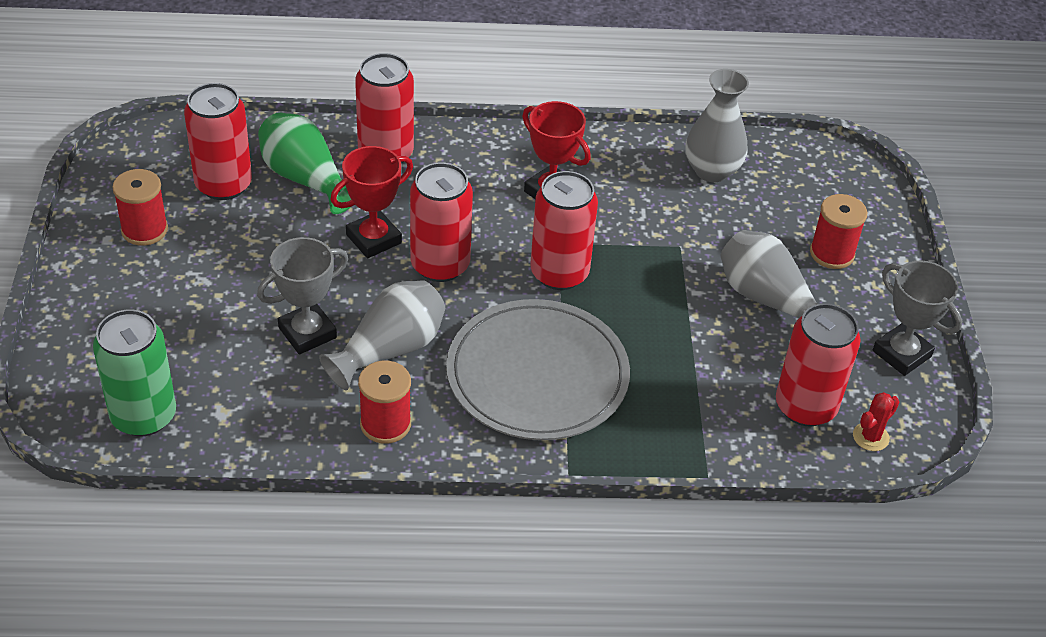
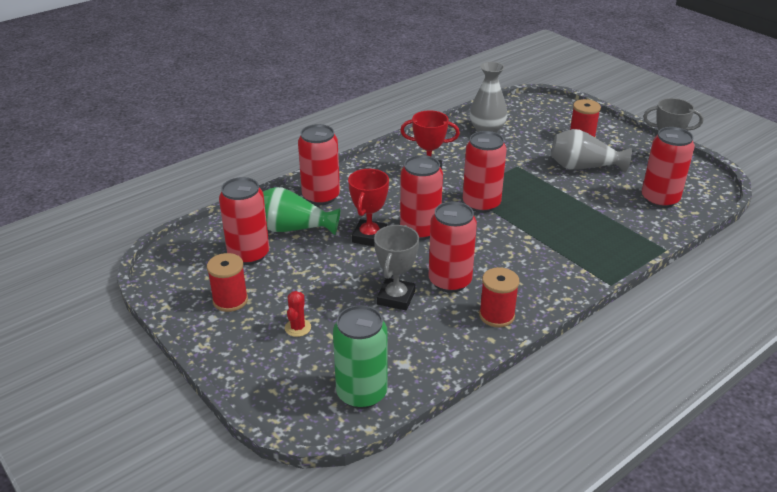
camera: 35 degrees left, 10 degrees down
grey vase [319,280,445,390] -> red can [429,202,477,293]
grey plate [446,299,630,440] -> none
red cactus [853,392,899,451] -> red cactus moved to [285,291,311,337]

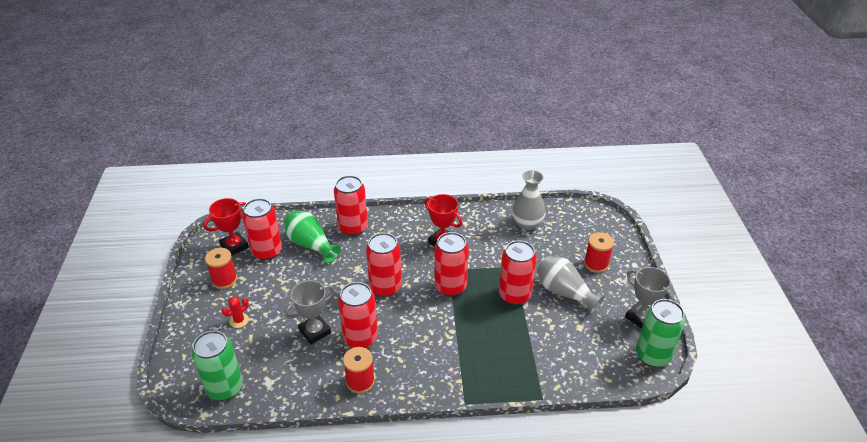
camera: 35 degrees right, 5 degrees up
red trophy [348,169,389,246] -> red trophy moved to [203,198,249,256]
red can [642,127,695,208] -> red can moved to [499,240,537,305]
none -> green can [636,299,686,367]

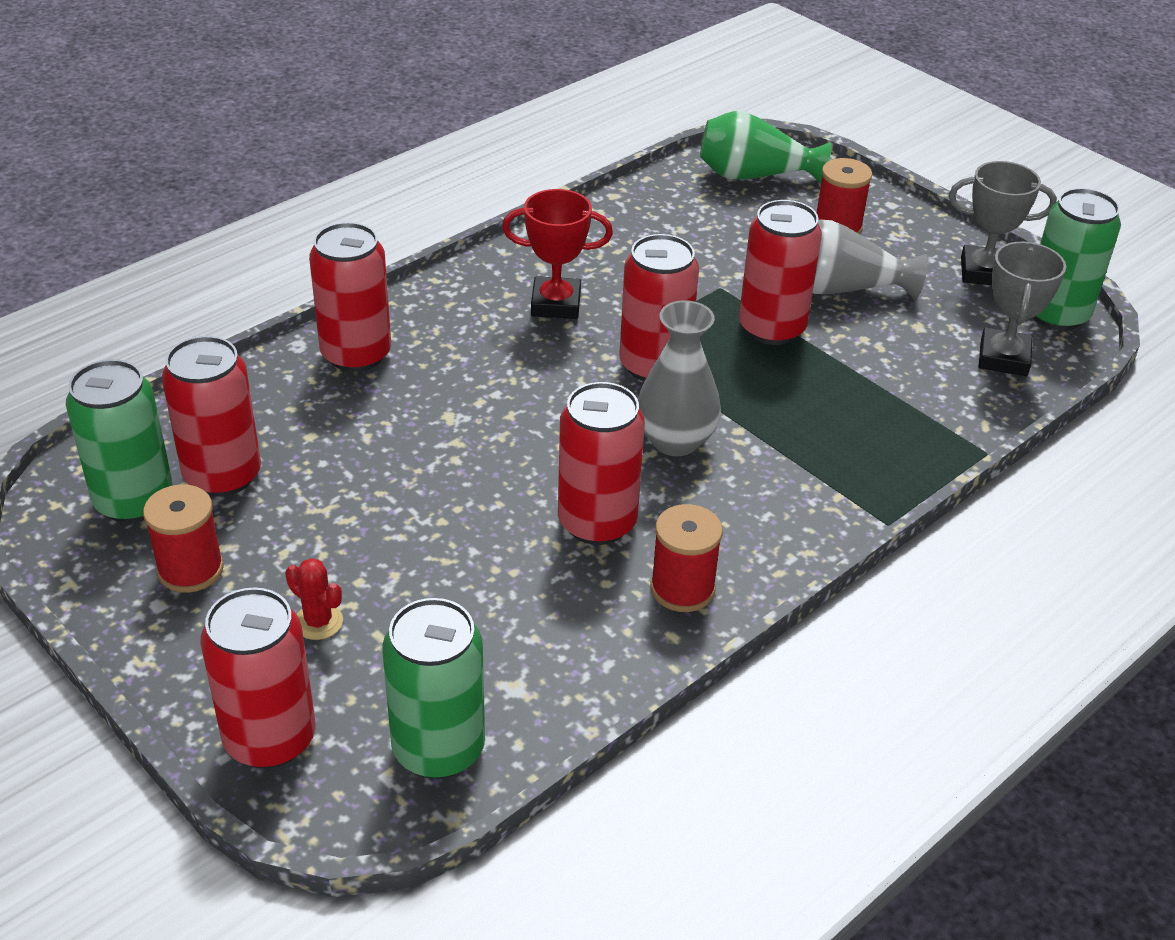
camera: 40 degrees left, 0 degrees up
red trophy [203,198,249,256] -> green can [66,359,173,523]
red cactus [221,296,249,328] -> red cactus turned 60 degrees counterclockwise [285,558,343,640]
green vase [284,211,341,263] -> green vase moved to [700,111,831,184]
grey trophy [285,280,334,344] -> grey trophy moved to [978,242,1066,376]
red can [366,233,402,297] -> red can moved to [200,587,316,768]
grey vase [512,170,545,230] -> grey vase moved to [638,300,721,456]

